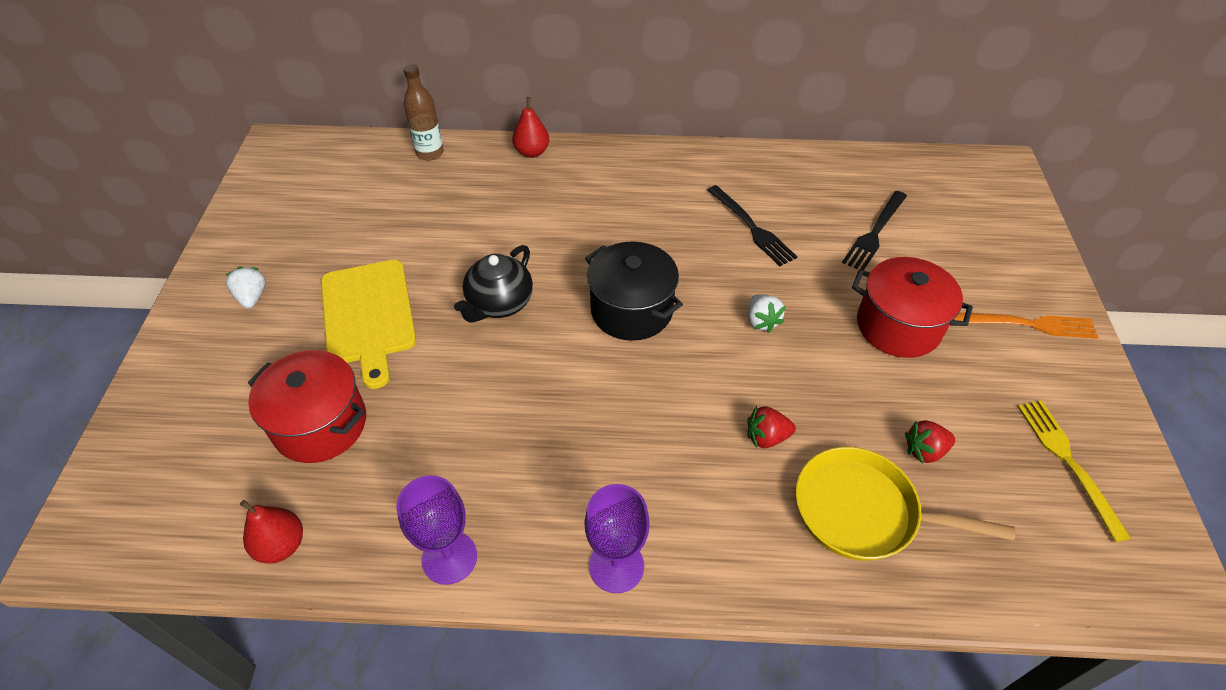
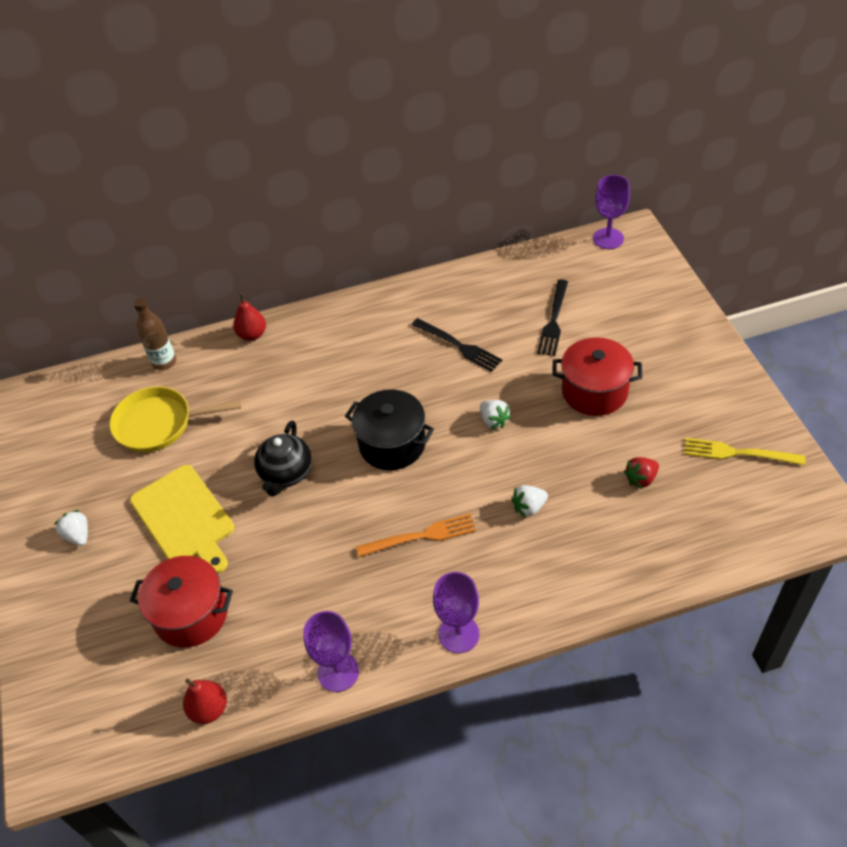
camera: 15 degrees left, 0 degrees up
red strawberry [747,406,796,448] -> white strawberry [511,485,548,518]
yellow pan [796,447,1015,561] -> yellow pan moved to [109,386,242,452]
orange fork [953,313,1098,339] -> orange fork moved to [356,514,476,557]
yellow fork [1017,400,1131,542] -> yellow fork turned 45 degrees counterclockwise [684,438,805,465]
none -> purple goblet [593,175,630,249]

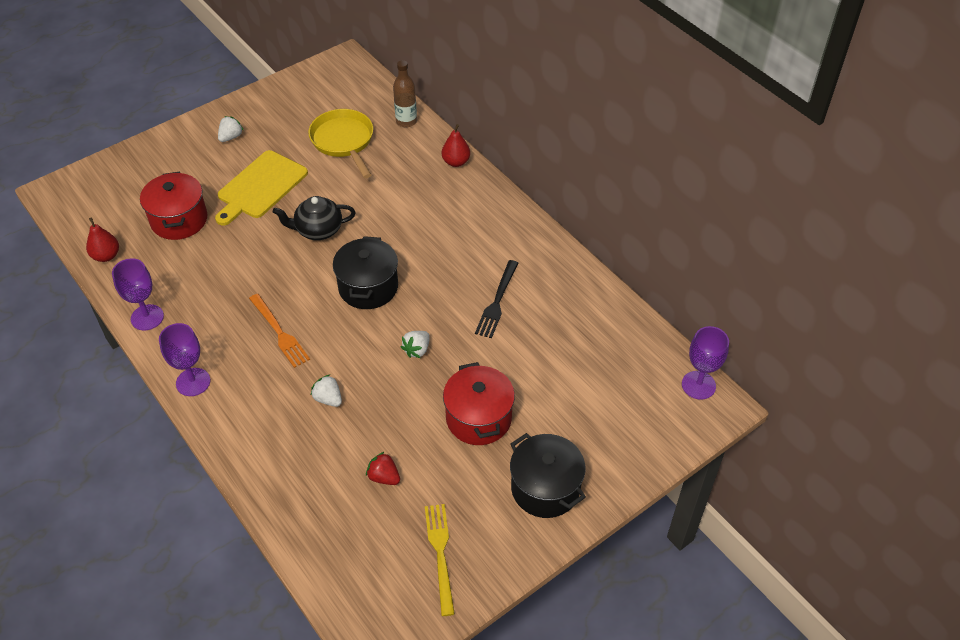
camera: 65 degrees right, 0 degrees up
black fork [537,279,568,356] -> none
none -> black pot [510,433,586,518]

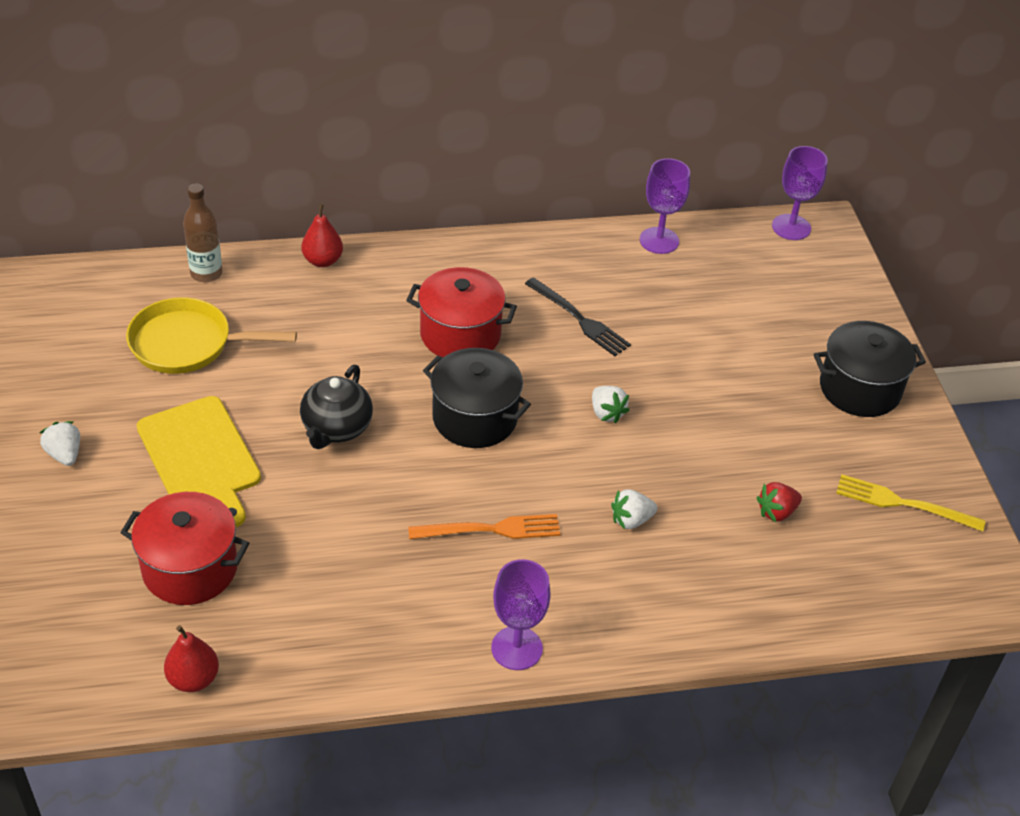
camera: 65 degrees left, 5 degrees down
purple goblet [112,258,164,330] -> purple goblet moved to [640,158,690,254]
red pot [443,362,515,445] -> red pot moved to [406,267,517,357]

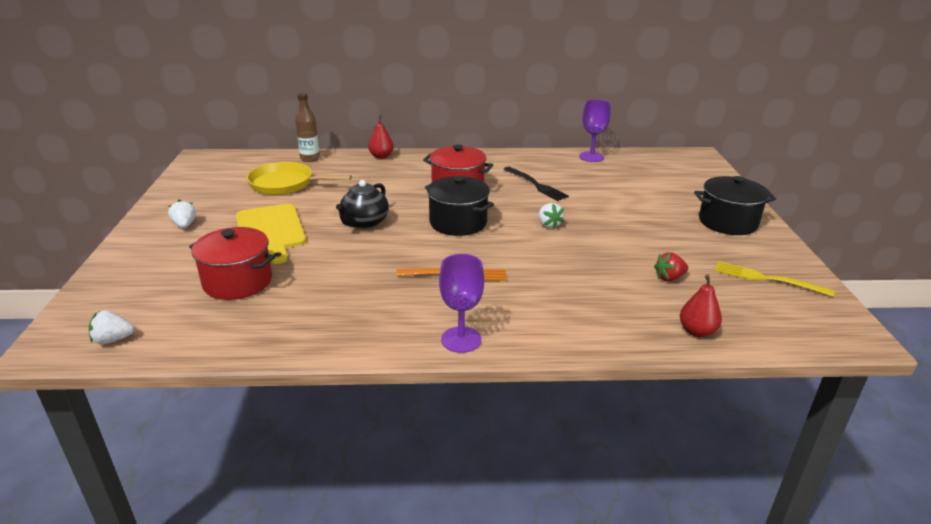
camera: 10 degrees right, 15 degrees down
red pear [164,625,219,692] -> red pear moved to [680,274,722,337]
white strawberry [611,489,657,530] -> white strawberry moved to [89,310,134,345]
purple goblet [772,146,828,240] -> none

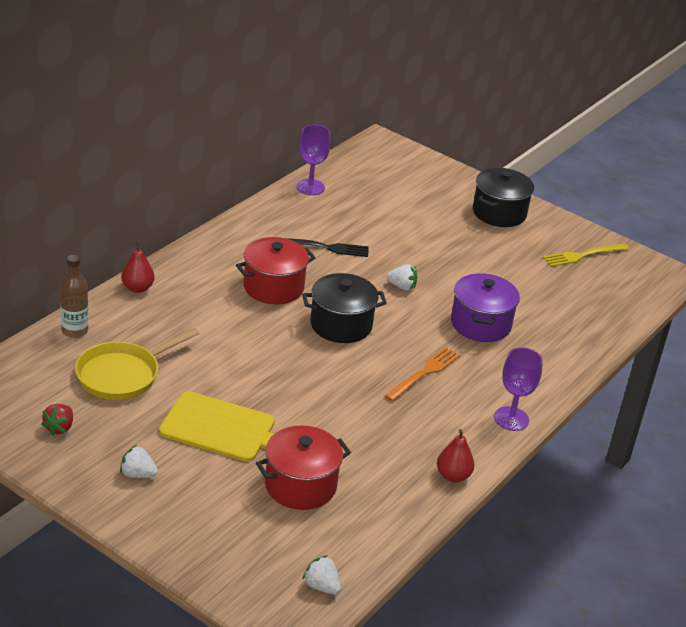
camera: 55 degrees left, 5 degrees up
white strawberry [89,310,134,345] -> white strawberry turned 105 degrees clockwise [302,555,341,594]
black teapot [336,180,389,229] -> none
red strawberry [654,252,688,281] -> red strawberry moved to [41,404,73,435]
red pear [680,274,722,337] -> red pear moved to [437,429,474,482]
none -> purple pot [451,273,520,342]

